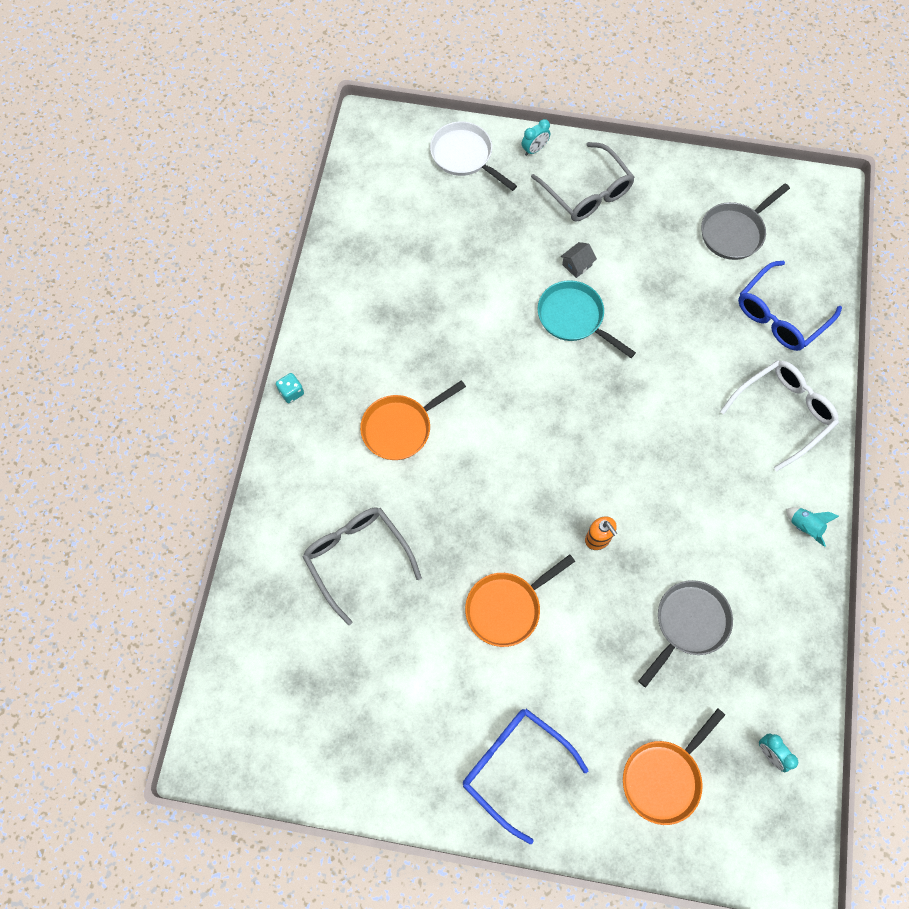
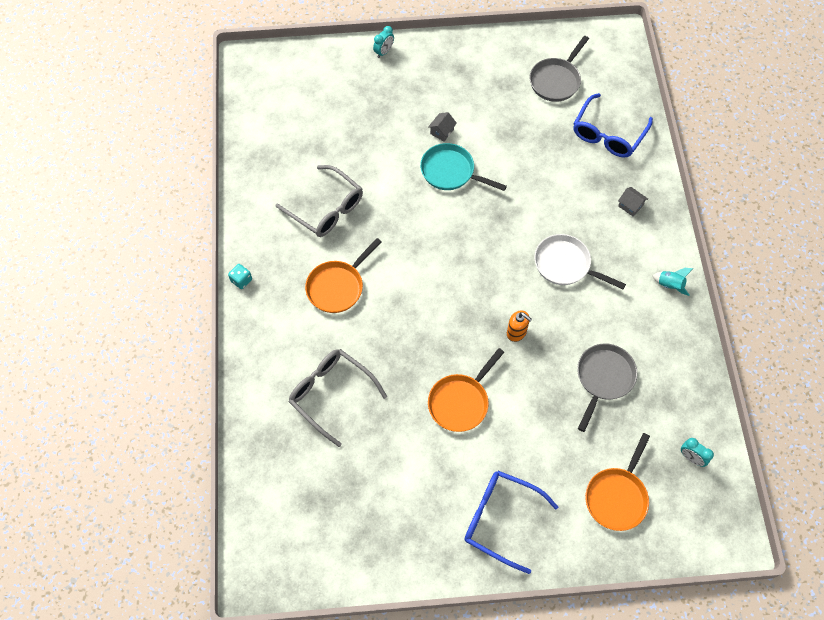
camera: 15 degrees left, 5 degrees down
white pan [430,122,517,191] -> white pan moved to [534,234,626,289]
grey glasses [531,142,635,221] -> grey glasses moved to [276,165,363,237]
white glasses [720,360,839,471] -> grey house [618,187,648,217]

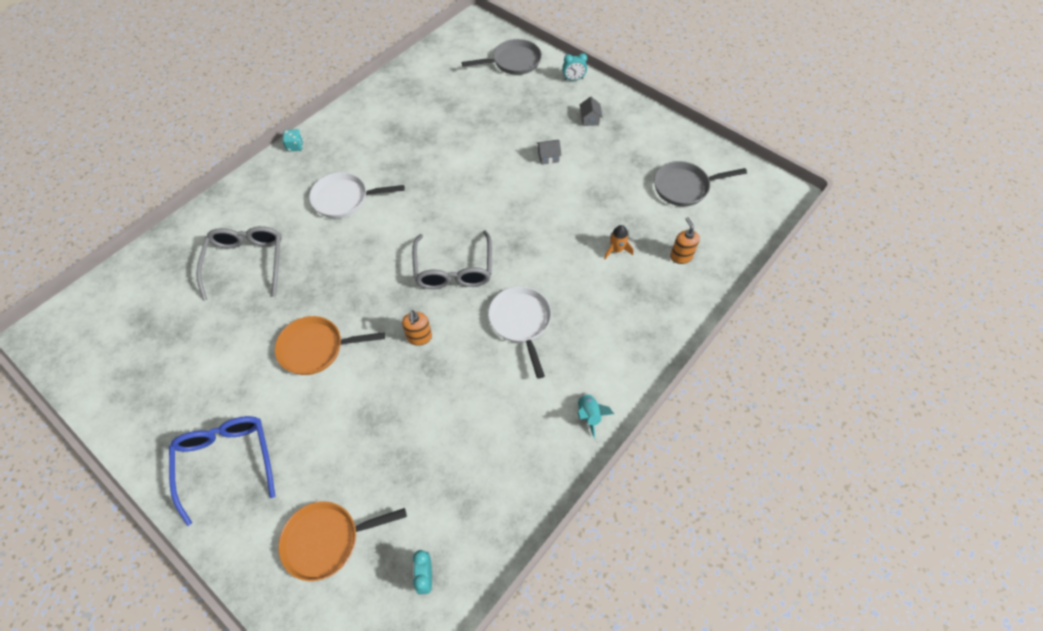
camera: 45 degrees right, 5 degrees down
grey glasses [276,165,363,237] -> grey glasses moved to [412,230,492,289]
orange pan [305,238,381,313] -> white pan [309,172,405,218]
turquoise pan [420,143,507,191] -> none
blue glasses [573,93,653,157] -> orange soap dispenser [670,217,700,264]
grey pan [577,343,638,432] -> grey pan moved to [462,39,542,75]
grey house [618,187,648,217] -> grey house moved to [580,97,603,126]
none -> orange rocket [604,225,634,259]

